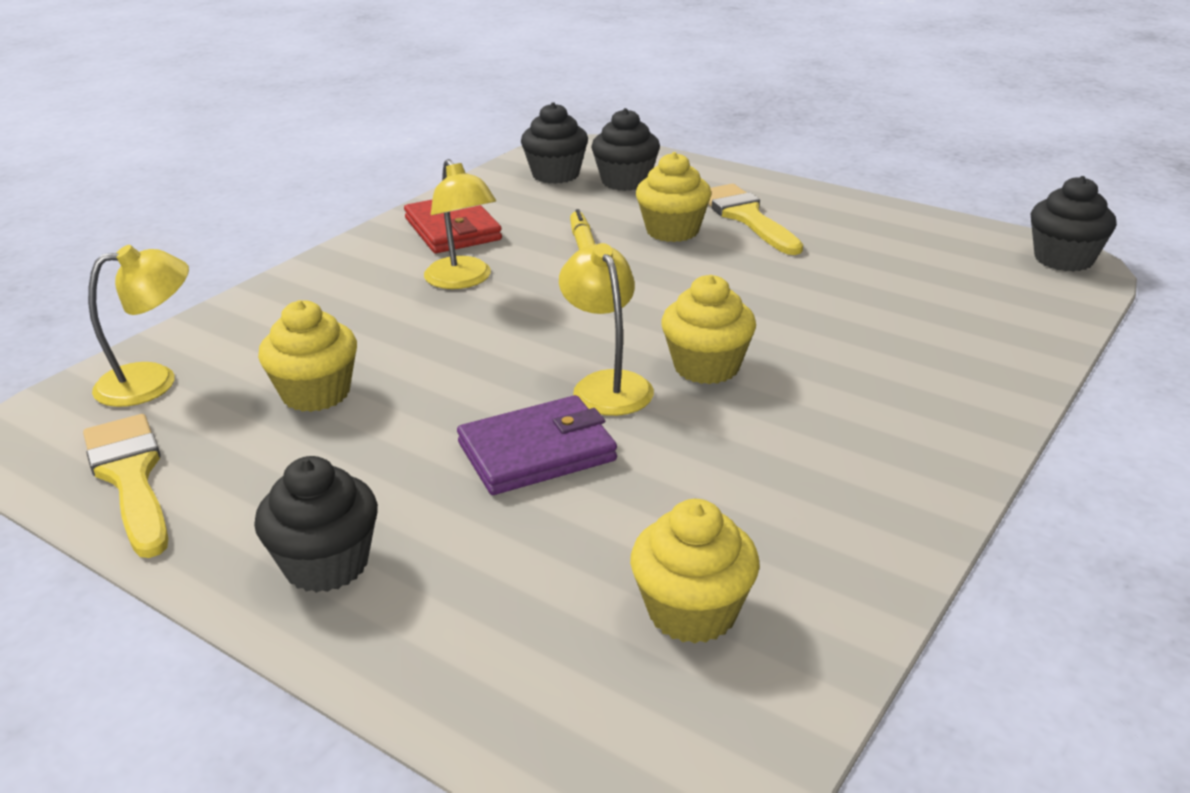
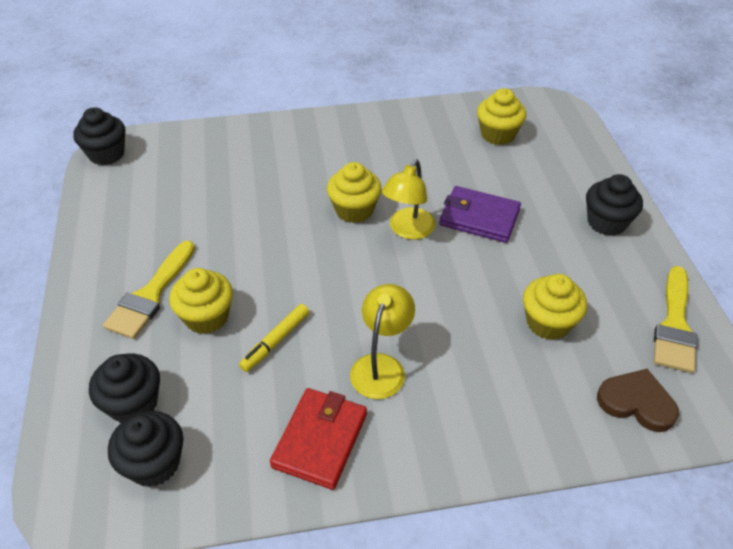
camera: 135 degrees left, 15 degrees up
yellow lamp [88,245,189,407] -> brown heart [597,369,679,432]

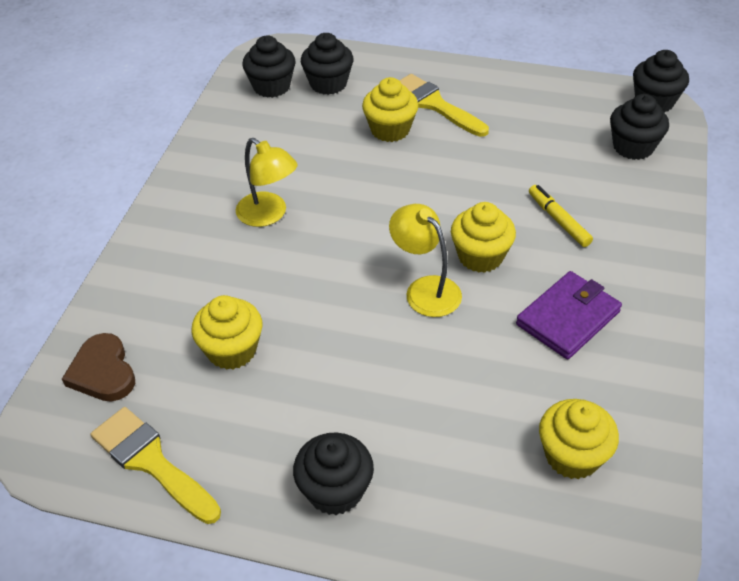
camera: 115 degrees right, 0 degrees up
yellow marker [239,304,309,372] -> yellow marker moved to [529,185,593,247]
red wallet [270,388,367,490] -> none
purple wallet [439,186,521,243] -> purple wallet moved to [516,271,622,359]
brown heart [597,369,679,432] -> brown heart turned 105 degrees clockwise [62,333,135,402]
none -> black cupcake [610,94,669,160]

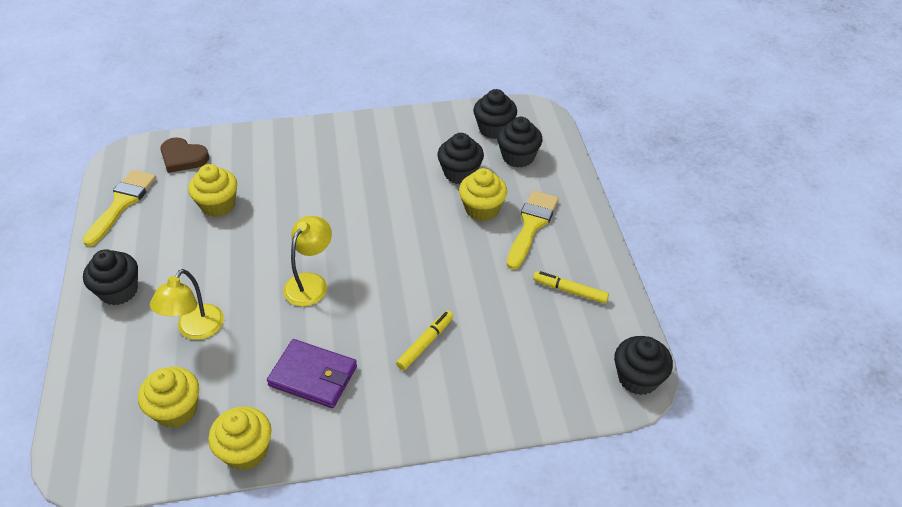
camera: 65 degrees right, 0 degrees up
brown heart [62,333,135,402] -> brown heart turned 105 degrees counterclockwise [160,137,209,173]
yellow lamp [236,138,298,227] -> yellow lamp moved to [150,269,224,340]
yellow cupcake [451,202,516,273] -> yellow cupcake moved to [208,406,271,471]
black cupcake [610,94,669,160] -> black cupcake moved to [437,133,484,184]
none -> yellow marker [533,271,609,304]

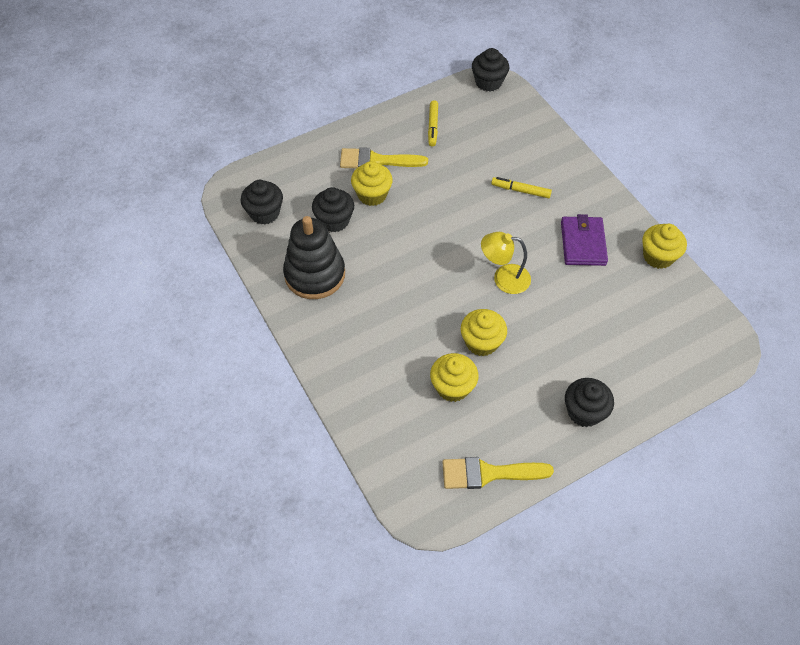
camera: 110 degrees left, 10 degrees up
yellow cupcake [138,367,199,428] -> yellow cupcake moved to [461,309,507,356]
yellow lamp [150,269,224,340] -> none
brown heart [160,137,209,173] -> none
black cupcake [497,117,543,168] -> none
none -> black stacking toy [283,216,345,299]

